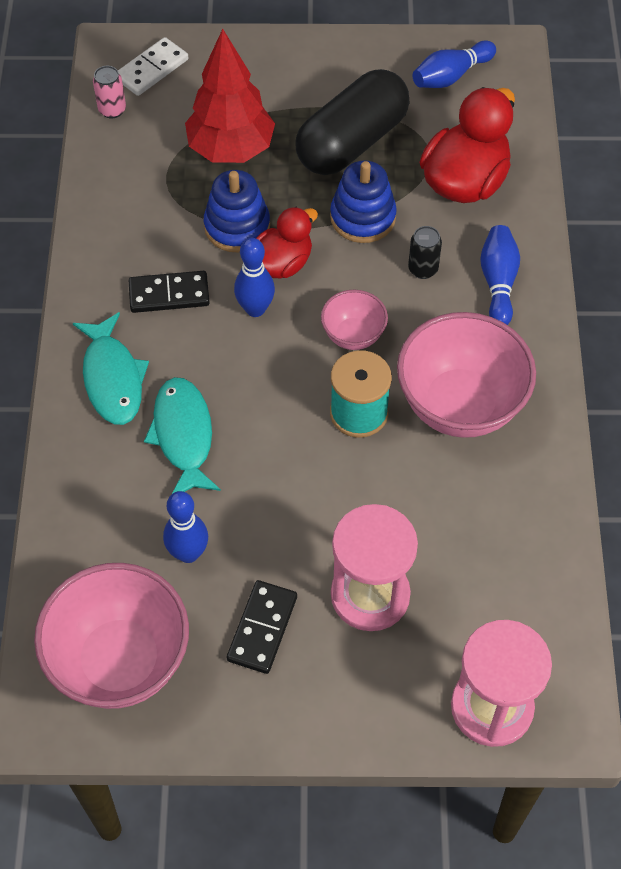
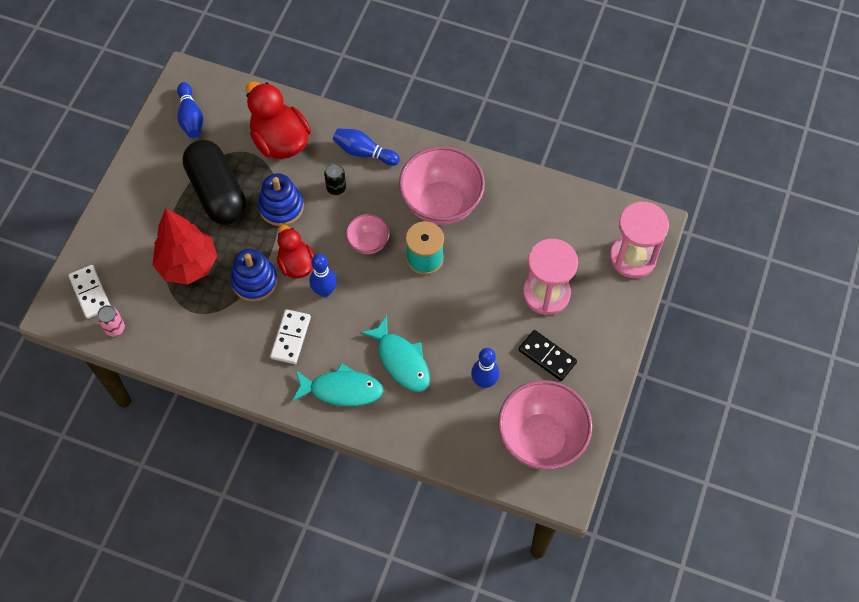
camera: 70 degrees left, 5 degrees up
black domino [129,271,210,313] -> white domino [270,309,311,364]
turquoise fish [144,377,221,494] -> turquoise fish turned 135 degrees counterclockwise [360,315,430,392]

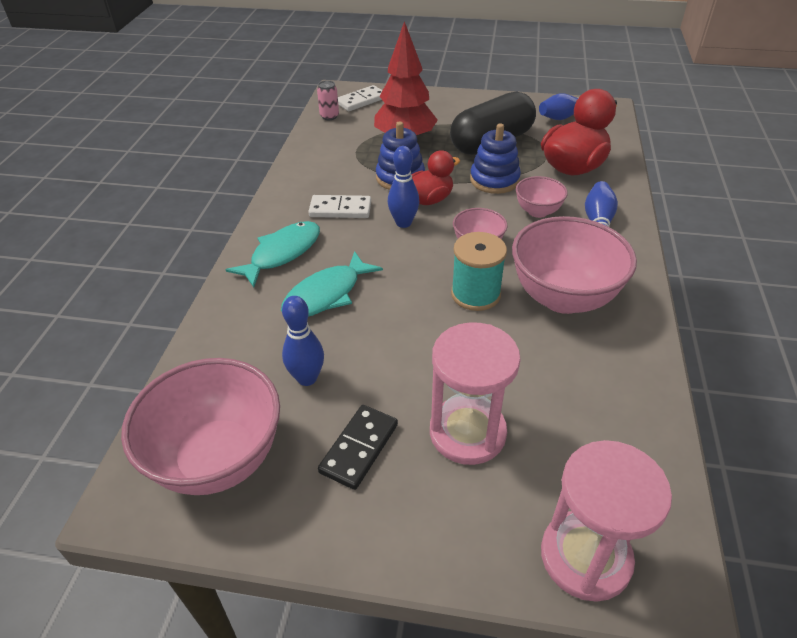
camera: 80 degrees right, 20 degrees down
turquoise fish [292,363,384,406] -> turquoise fish turned 135 degrees counterclockwise [226,221,320,288]
black can [324,163,346,195] -> pink bowl [516,176,568,218]

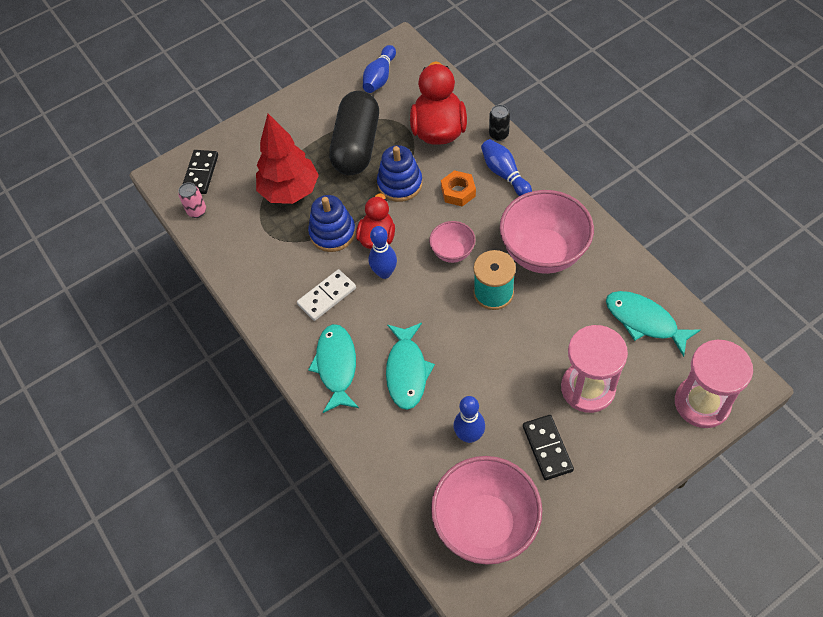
camera: 40 degrees left, 15 degrees up
white domino [338,85,383,111] -> black domino [183,150,218,194]
pink bowl [516,176,568,218] -> orange nut [441,170,476,207]
none -> black can [489,105,510,141]
none -> turquoise fish [606,291,701,357]

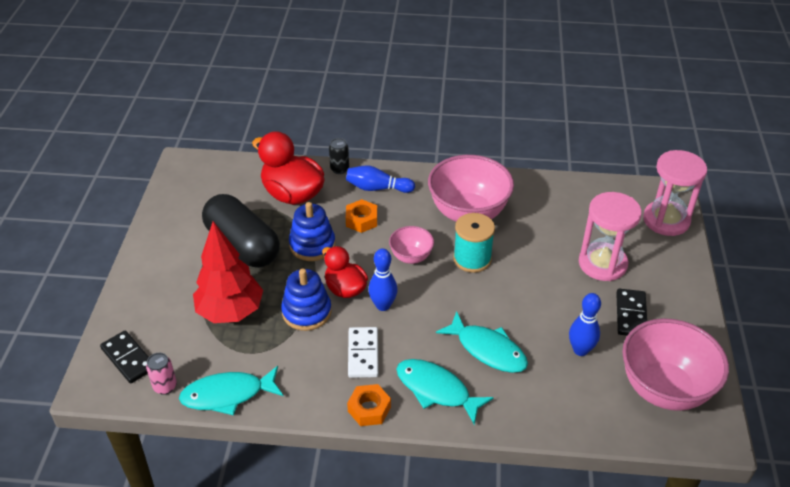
camera: 55 degrees left, 15 degrees down
blue bowling pin [363,45,396,93] -> none
black domino [523,415,574,480] -> black domino turned 75 degrees clockwise [616,289,647,336]
turquoise fish [606,291,701,357] -> turquoise fish moved to [179,366,283,415]
none -> orange nut [347,384,391,426]

